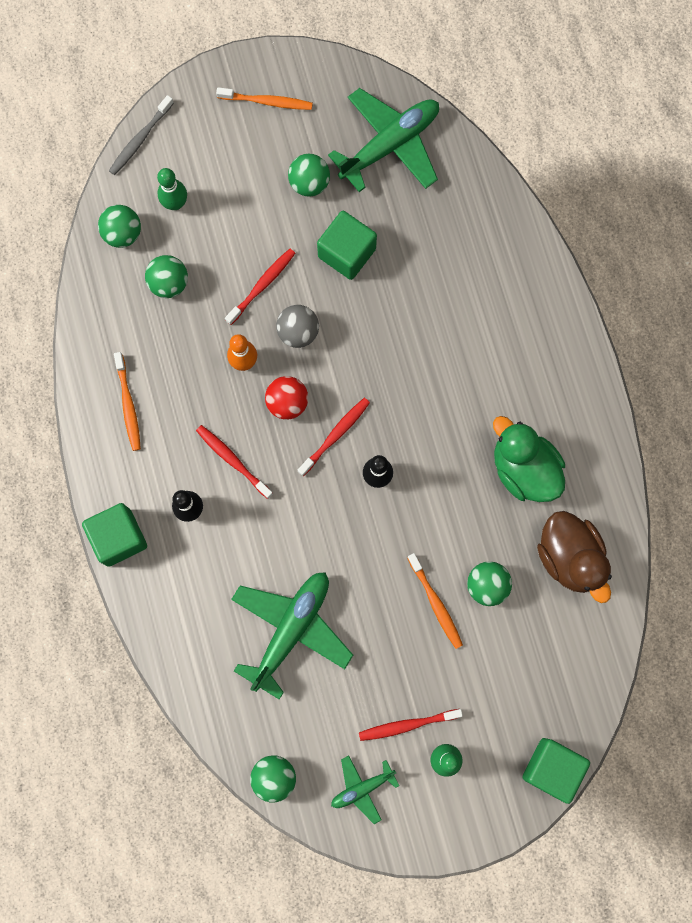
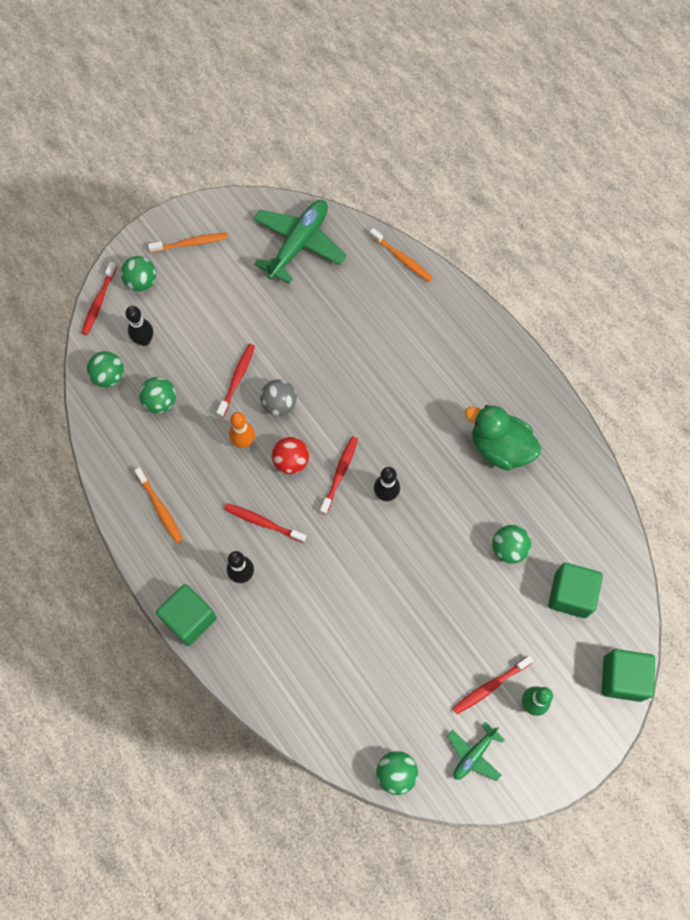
camera: 20 degrees left, 10 degrees down
grey toothbrush [109,95,174,175] -> red toothbrush [81,262,117,335]
green bowling pin [157,168,187,210] -> black bowling pin [125,306,153,346]
green plane [231,572,353,700] -> none
green ball [288,154,330,197] -> green ball moved to [121,256,156,291]
green cube [317,211,377,280] -> green cube moved to [548,563,603,618]
orange toothbrush [408,553,463,649] -> orange toothbrush moved to [370,228,433,282]
brown duck [537,511,612,603] -> none

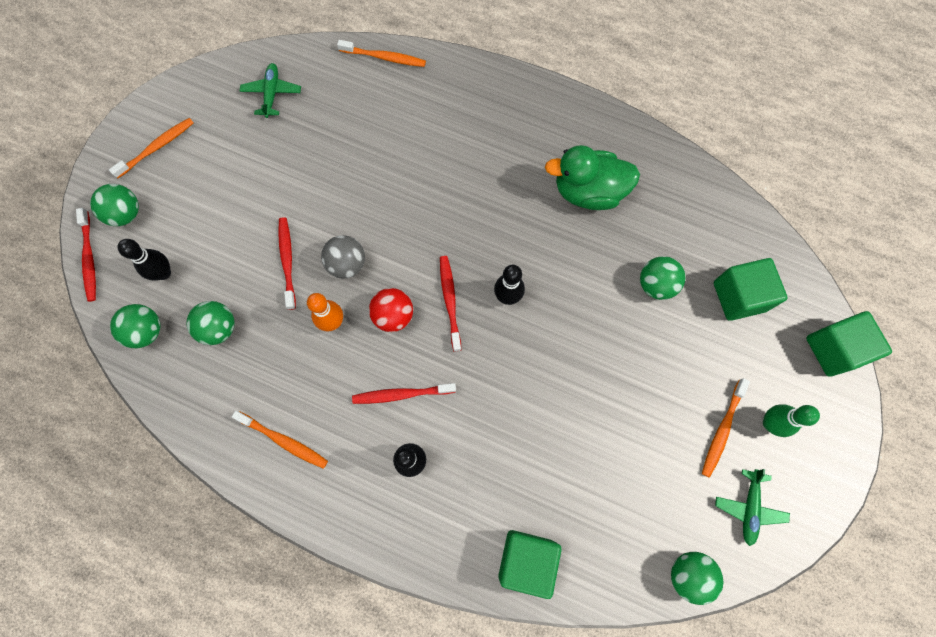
camera: 30 degrees left, 5 degrees up
green cube [156,584,217,646] -> green cube moved to [498,530,562,599]
green plane [253,200,346,283] -> green plane [240,63,301,118], size x0.52
red toothbrush [453,656,533,714] -> orange toothbrush [702,378,750,478]

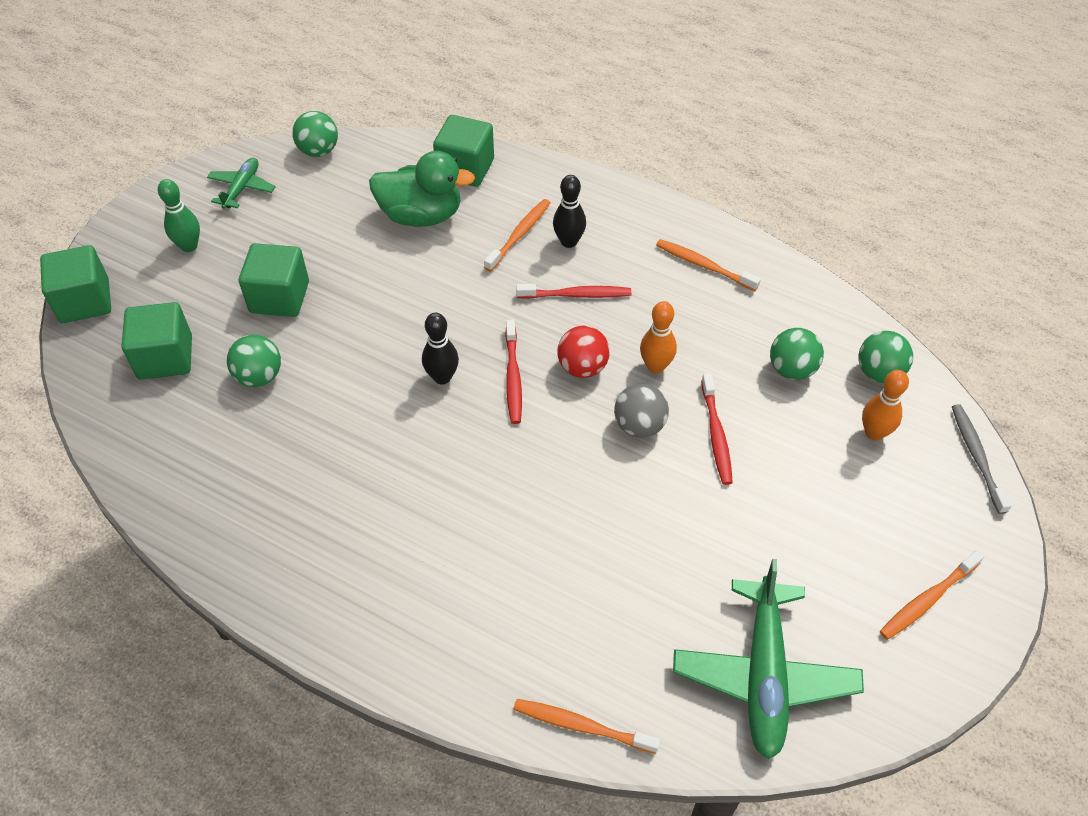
camera: 175 degrees left, 20 degrees down
red toothbrush [76,208,96,302] -> grey toothbrush [952,404,1012,514]
green ball [90,184,139,226] -> none
black bowling pin [118,239,171,281] -> orange bowling pin [862,370,909,441]
green plane [240,63,301,118] -> green plane [673,559,864,759], size x1.91
green duck [545,145,640,210] -> green duck moved to [369,151,475,227]
orange toothbrush [702,378,750,478] -> orange toothbrush moved to [484,199,551,271]
none -> green cube [239,243,309,317]

